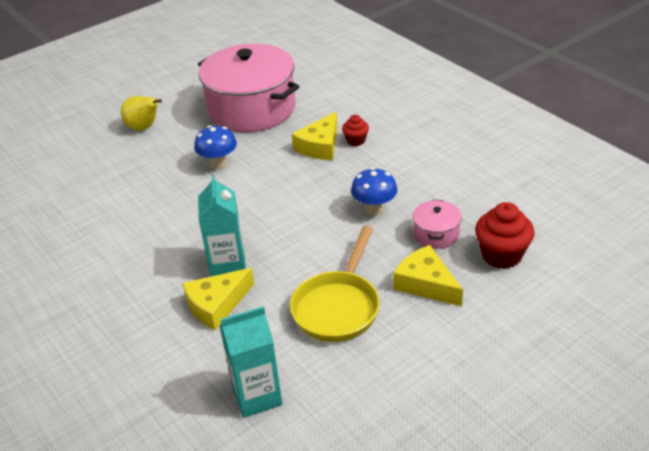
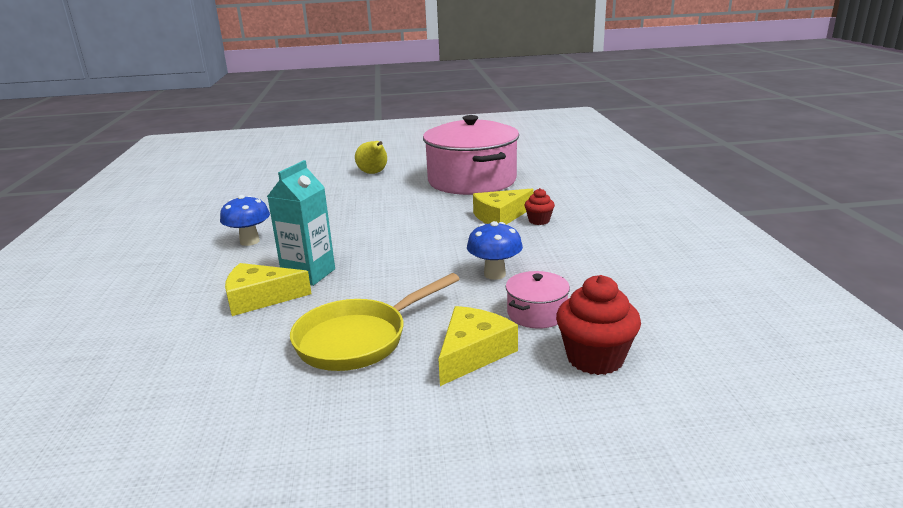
camera: 30 degrees right, 15 degrees down
blue mushroom [194,125,237,169] -> blue mushroom moved to [220,195,270,246]
turquoise carton [219,306,282,418] -> none
yellow cheese [393,245,463,306] -> yellow cheese turned 45 degrees clockwise [438,306,518,386]

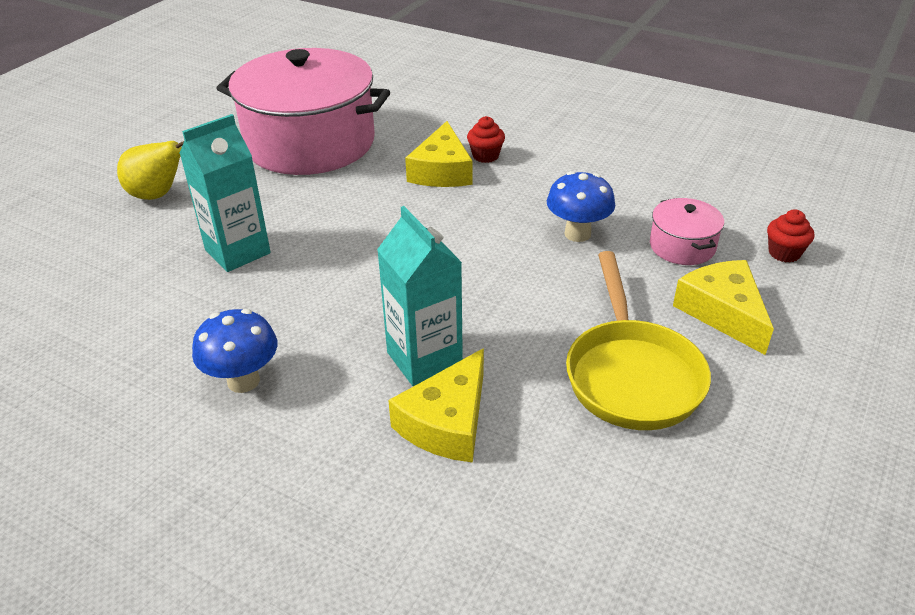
camera: 55 degrees left, 15 degrees up
red cupcake [556,275,641,375] -> red cupcake [767,209,814,263], size x0.56
none -> turquoise carton [180,114,271,272]

